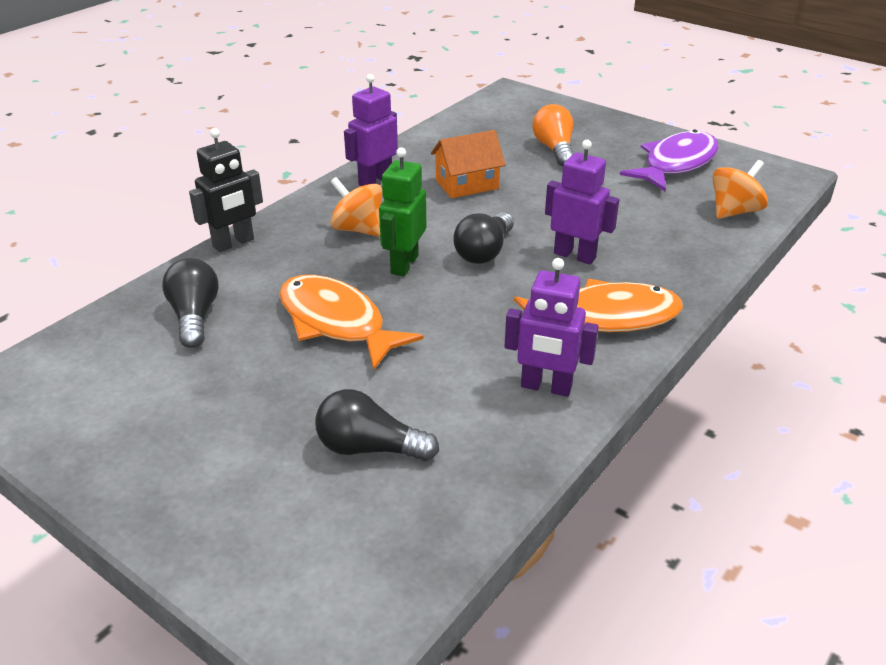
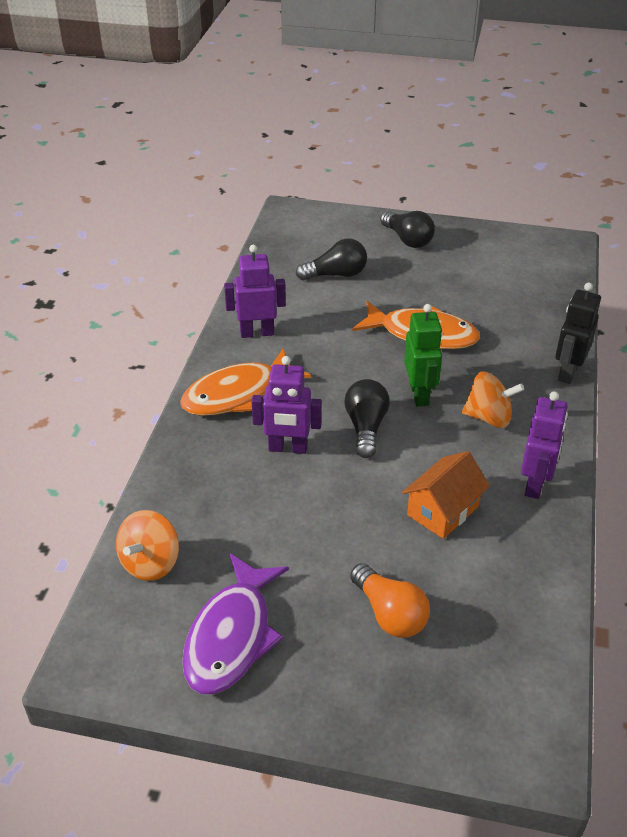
camera: 155 degrees right, 5 degrees up
black light bulb [162,258,219,348] -> black light bulb moved to [380,211,435,248]

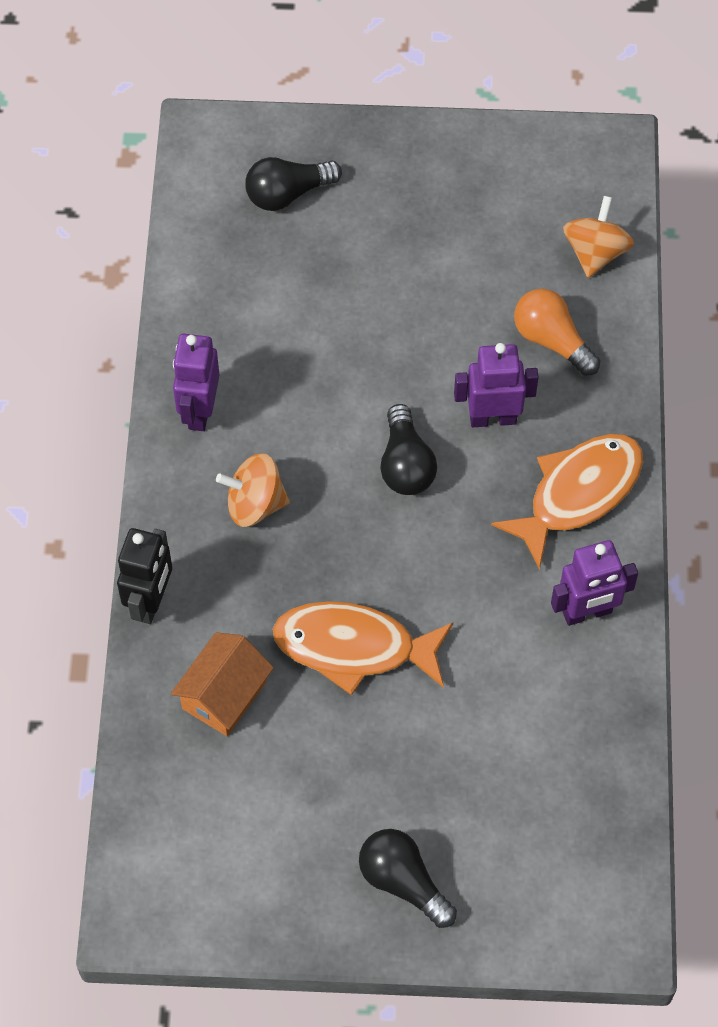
camera: 170 degrees right, 20 degrees up
purple fish [182,553,289,694] -> none
black light bulb [296,239,367,280] -> black light bulb moved to [245,157,342,211]
orange light bulb [350,563,430,638] -> orange light bulb moved to [514,289,600,376]
orange house [402,451,490,539] -> orange house moved to [171,632,274,736]
green robot [404,304,443,407] -> none

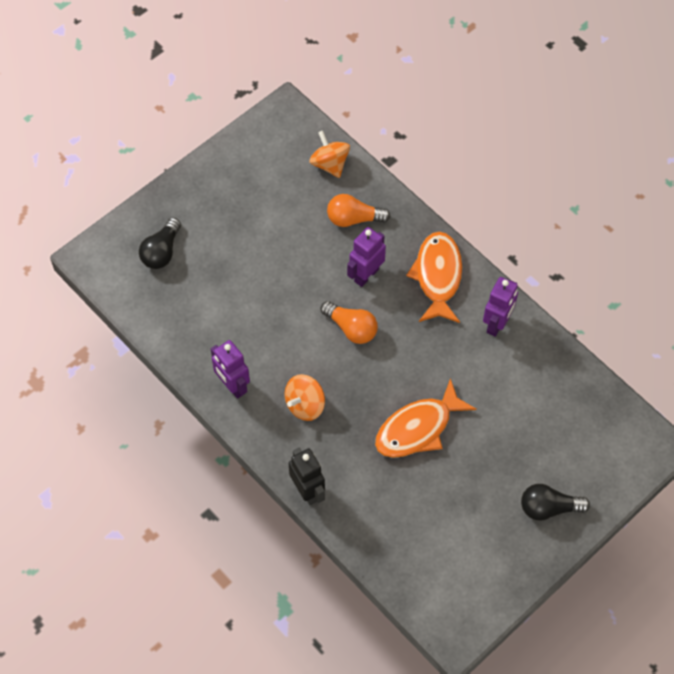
camera: 45 degrees left, 0 degrees up
orange house [171,632,274,736] -> none
black light bulb [380,404,437,495] -> orange light bulb [321,301,378,344]

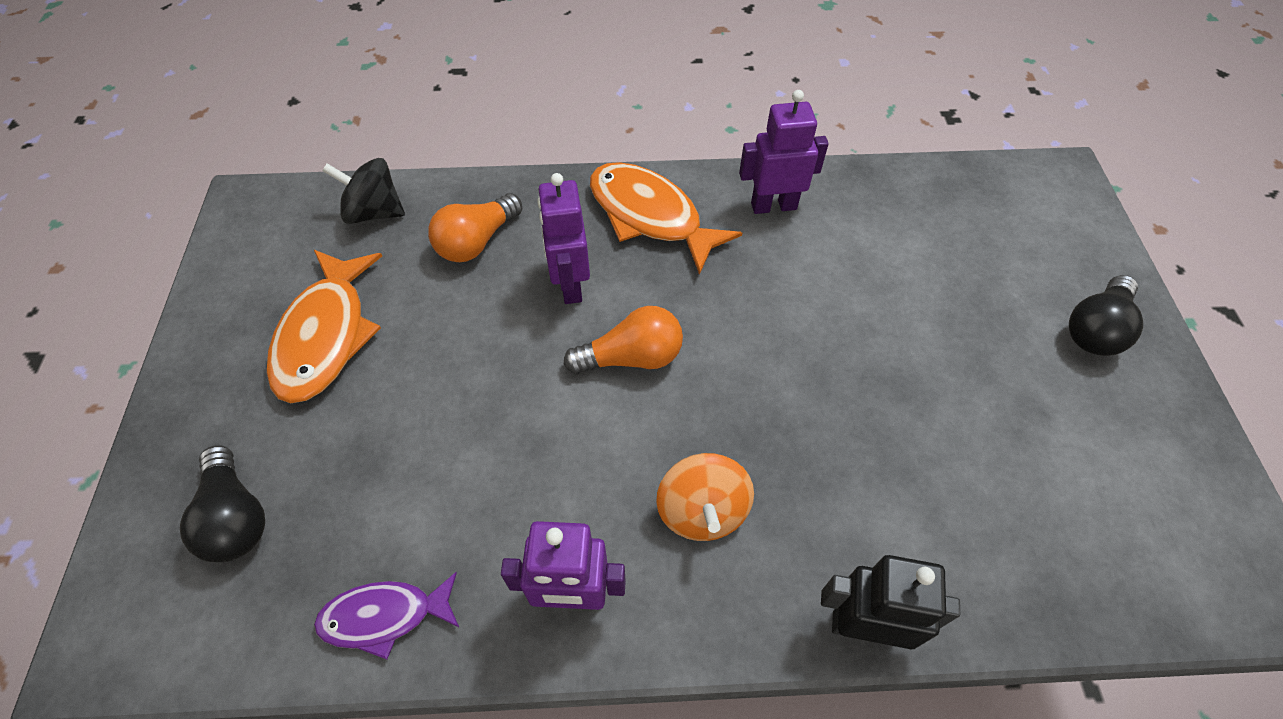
camera: 50 degrees left, 5 degrees down
orange spinning top [309,131,350,178] -> black spinning top [322,158,405,224]
orange fish [375,378,477,458] -> orange fish moved to [267,250,382,403]
purple robot [483,277,518,337] -> purple robot turned 75 degrees counterclockwise [739,90,829,214]
none -> purple fish [314,572,459,659]

